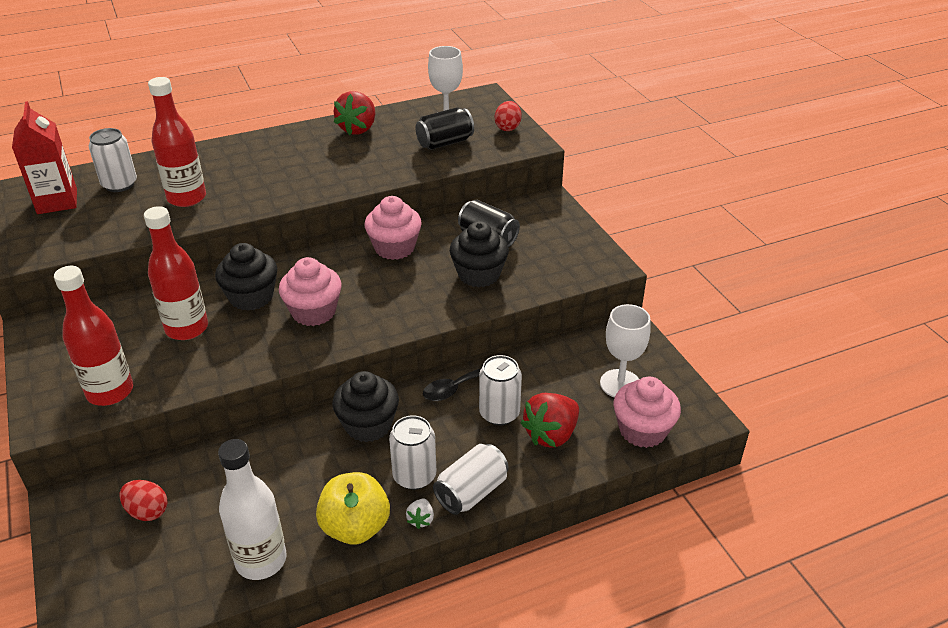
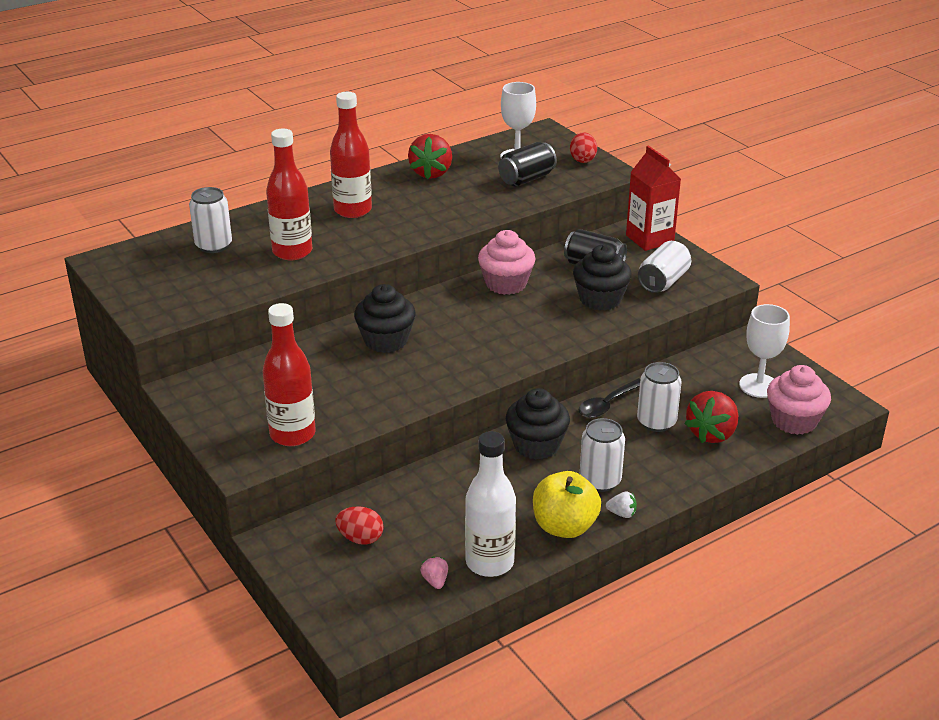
camera: 10 degrees left, 5 degrees down
red carton [12,101,77,214] -> red carton moved to [626,145,681,251]
red bottle [144,206,208,340] -> red bottle moved to [330,92,372,218]
pink cupcake [279,257,342,326] -> none
white strawberry [406,499,434,529] -> white strawberry turned 75 degrees counterclockwise [606,491,637,518]
white can [433,444,509,515] -> white can moved to [638,241,691,293]
none -> pink strawberry [421,556,448,589]

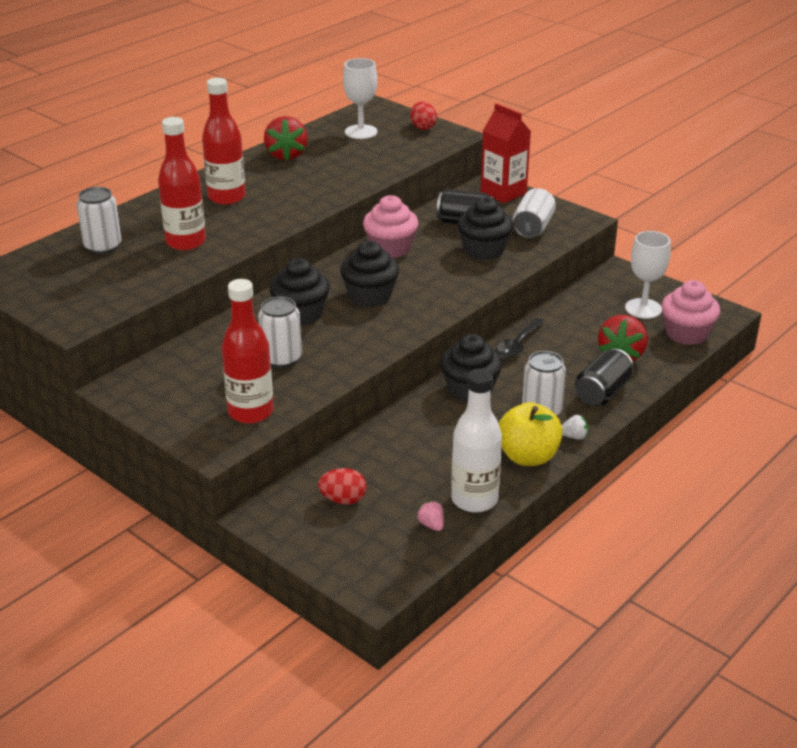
camera: 15 degrees left, 0 degrees up
black can [498,142,557,187] -> black can moved to [575,348,634,406]
white can [637,362,682,432] -> white can moved to [258,296,302,368]
none -> black cupcake [340,241,399,307]

